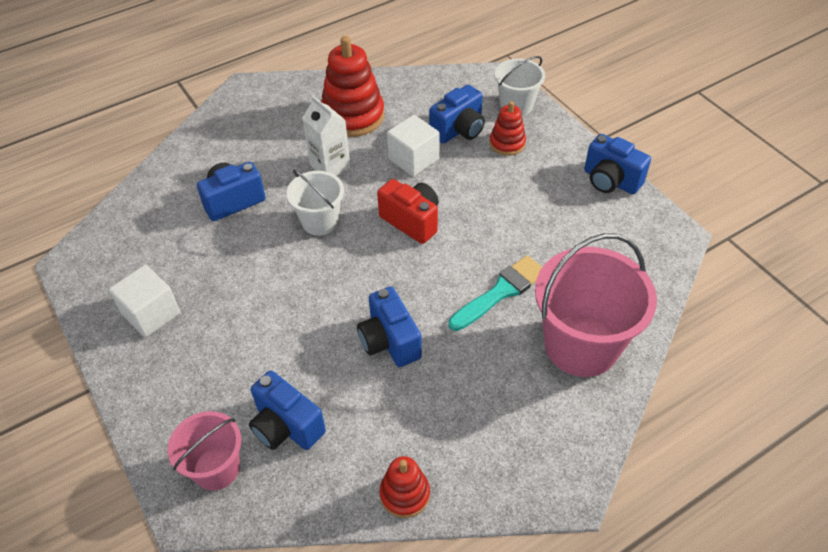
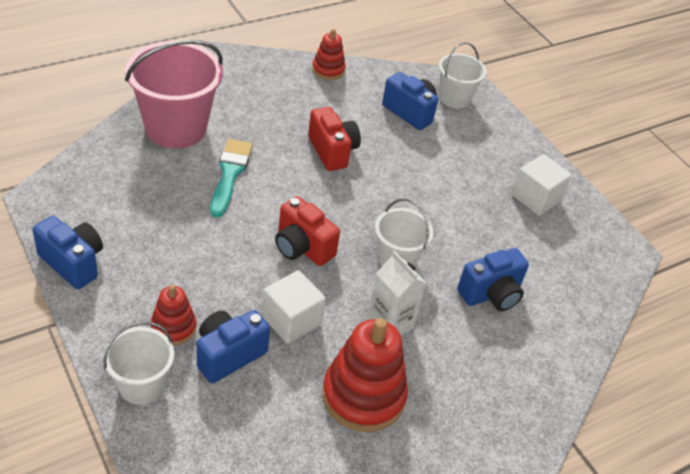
camera: 175 degrees right, 5 degrees down
pink bucket [167,411,241,490] -> white bucket [439,42,487,109]
blue camera [357,286,422,367] -> red camera [308,107,361,171]
turquoise brush [449,255,542,331] -> turquoise brush turned 135 degrees clockwise [210,139,253,217]

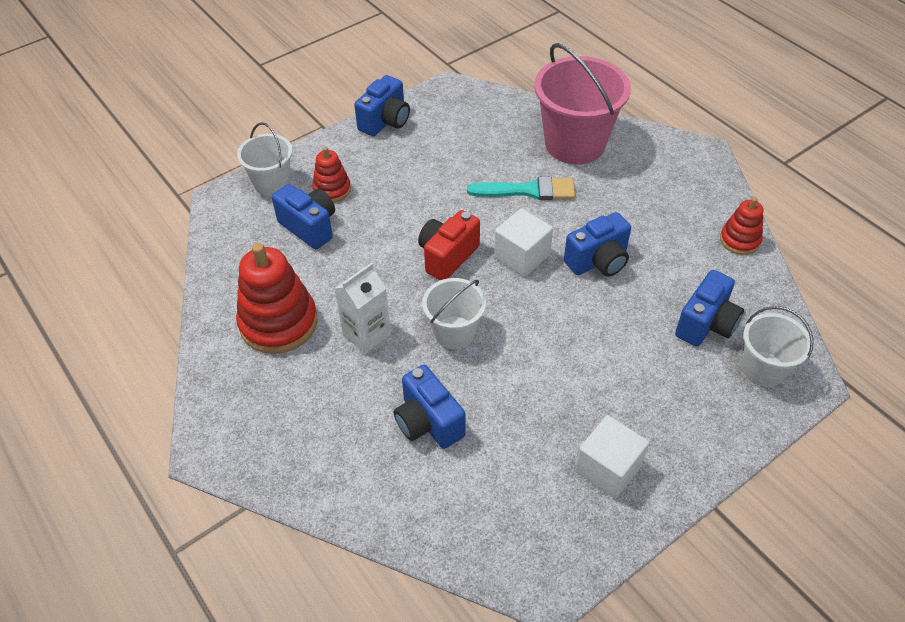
camera: 90 degrees right, 5 degrees up
white cube [262,270,326,344] -> white cube moved to [494,208,553,277]
red camera [308,107,361,171] -> blue camera [564,212,631,277]

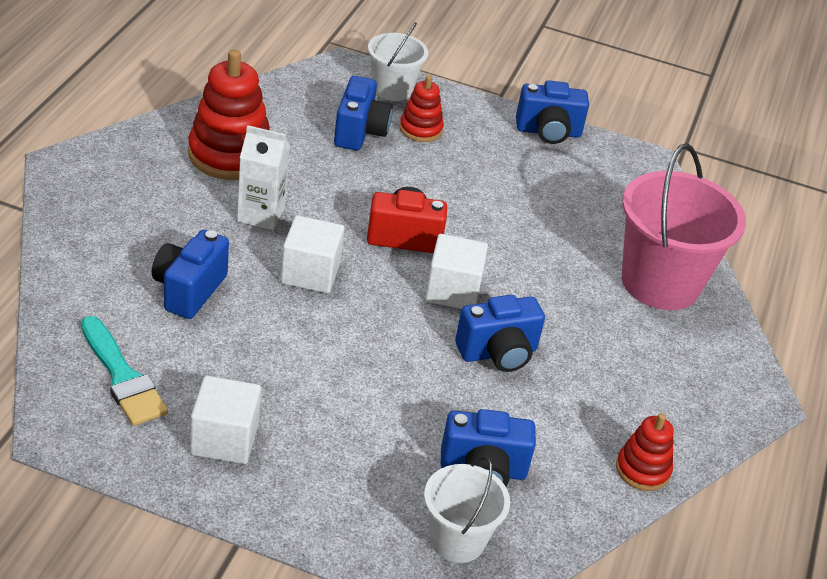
camera: 50 degrees right, 10 degrees down
white bucket [422,278,486,349] -> white cube [280,215,344,293]
turquoise brush [467,176,575,200] -> turquoise brush moved to [81,316,168,426]
blue camera [564,212,631,277] -> blue camera turned 45 degrees counterclockwise [455,295,545,372]

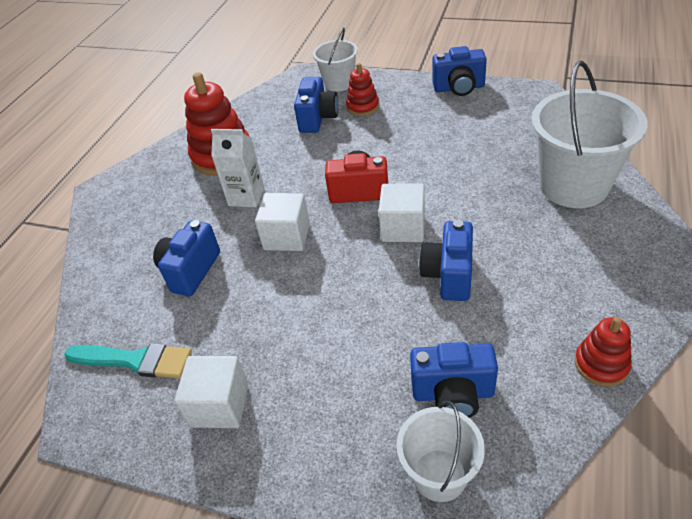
camera: 10 degrees right, 5 degrees up
turquoise brush [81,316,168,426] -> turquoise brush turned 45 degrees counterclockwise [64,343,192,379]
blue camera [455,295,545,372] -> blue camera turned 120 degrees clockwise [419,220,473,301]
pink bucket [622,143,746,310] -> white bucket [531,61,648,208]

